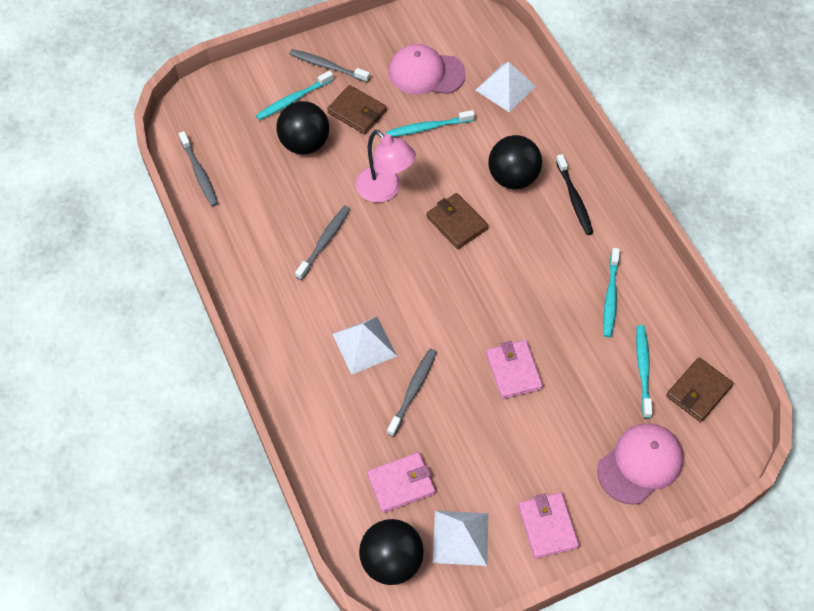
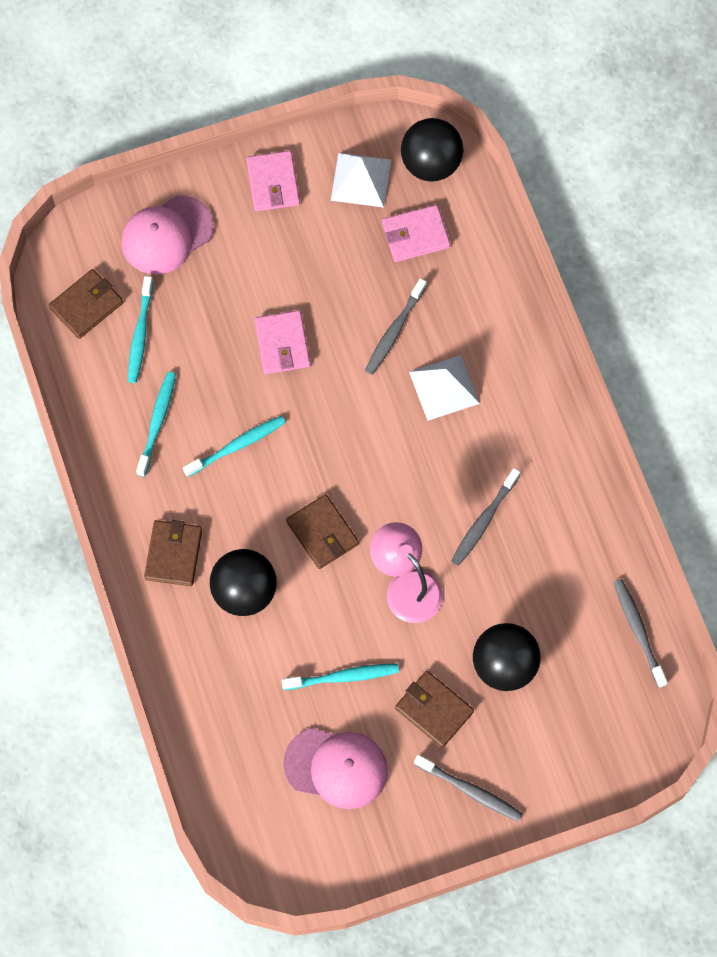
camera: 175 degrees left, 10 degrees up
turquoise toothbrush [256,70,333,120] -> turquoise toothbrush moved to [183,416,286,477]
white pyramid [475,62,536,113] -> none
black toothbrush [556,154,593,235] -> brown wallet [144,520,202,586]

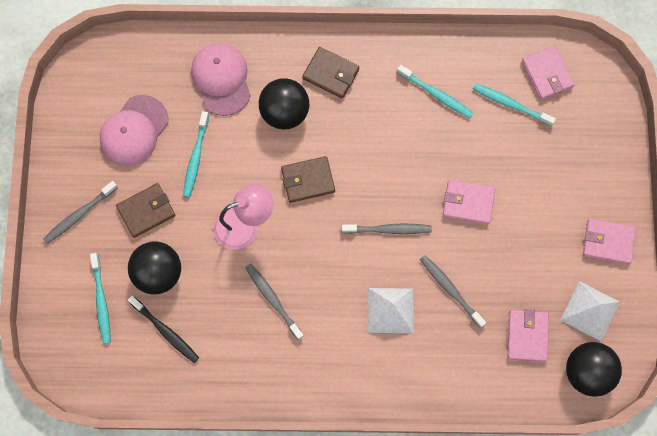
camera: 110 degrees right, 5 degrees up
brown wallet [49,269,123,339] -> pink wallet [522,46,575,100]
pink cap [121,195,214,274] -> pink cap moved to [191,43,251,116]
turquoise toothbrush [183,416,286,477] -> turquoise toothbrush moved to [90,253,111,344]
grey toothbrush [614,579,668,688] -> grey toothbrush moved to [342,223,432,234]
none -> black toothbrush [128,296,199,363]

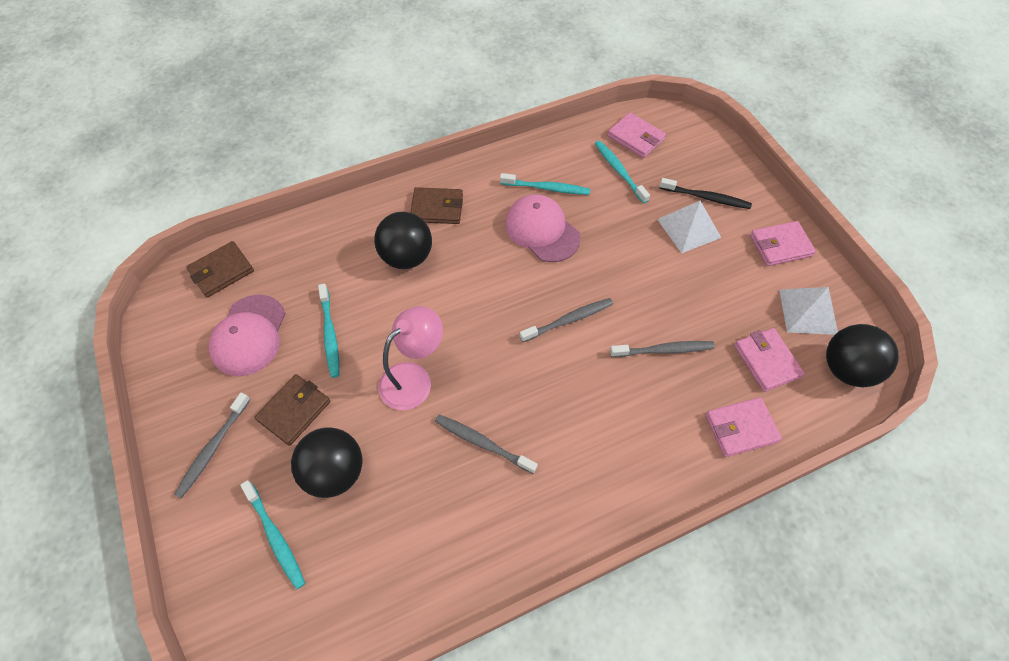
camera: 25 degrees left, 15 degrees down
black toothbrush [128,296,199,363] -> black toothbrush moved to [659,178,752,209]
pink cap [191,43,251,116] -> pink cap moved to [505,194,581,262]
brown wallet [281,156,335,203] -> brown wallet moved to [186,241,254,298]
white pyramid [368,288,414,333] -> white pyramid moved to [657,201,721,253]
grey toothbrush [420,255,486,328] -> grey toothbrush turned 150 degrees clockwise [610,341,715,357]
pink wallet [443,180,495,224] -> pink wallet moved to [706,397,782,457]
turquoise toothbrush [473,83,556,126] -> turquoise toothbrush turned 60 degrees clockwise [595,141,650,204]

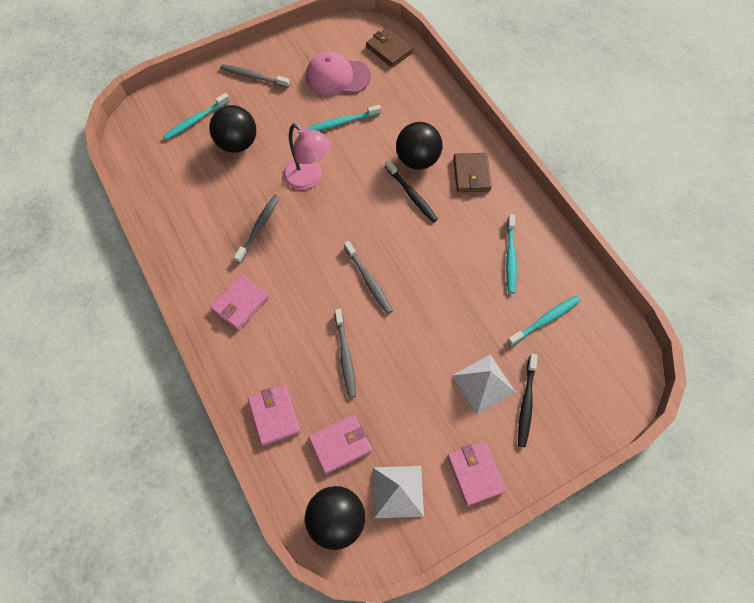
camera: 85 degrees right, 5 degrees up
brown wallet [255,374,330,446] -> none
pink cap [505,194,581,262] -> none
pink wallet [608,112,666,158] -> pink wallet moved to [210,275,269,330]
none -> black toothbrush [385,160,438,222]

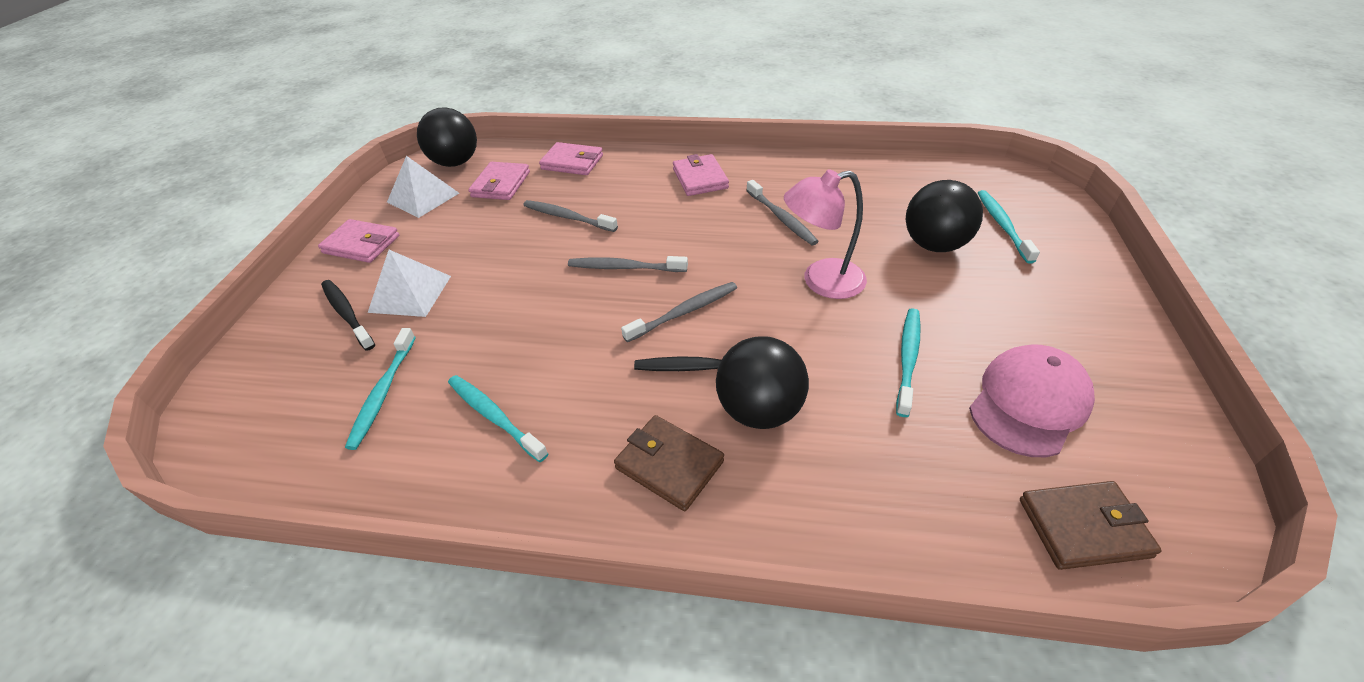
camera: 130 degrees right, 20 degrees down
grey toothbrush [220,64,290,88] -> grey toothbrush moved to [621,282,737,342]

